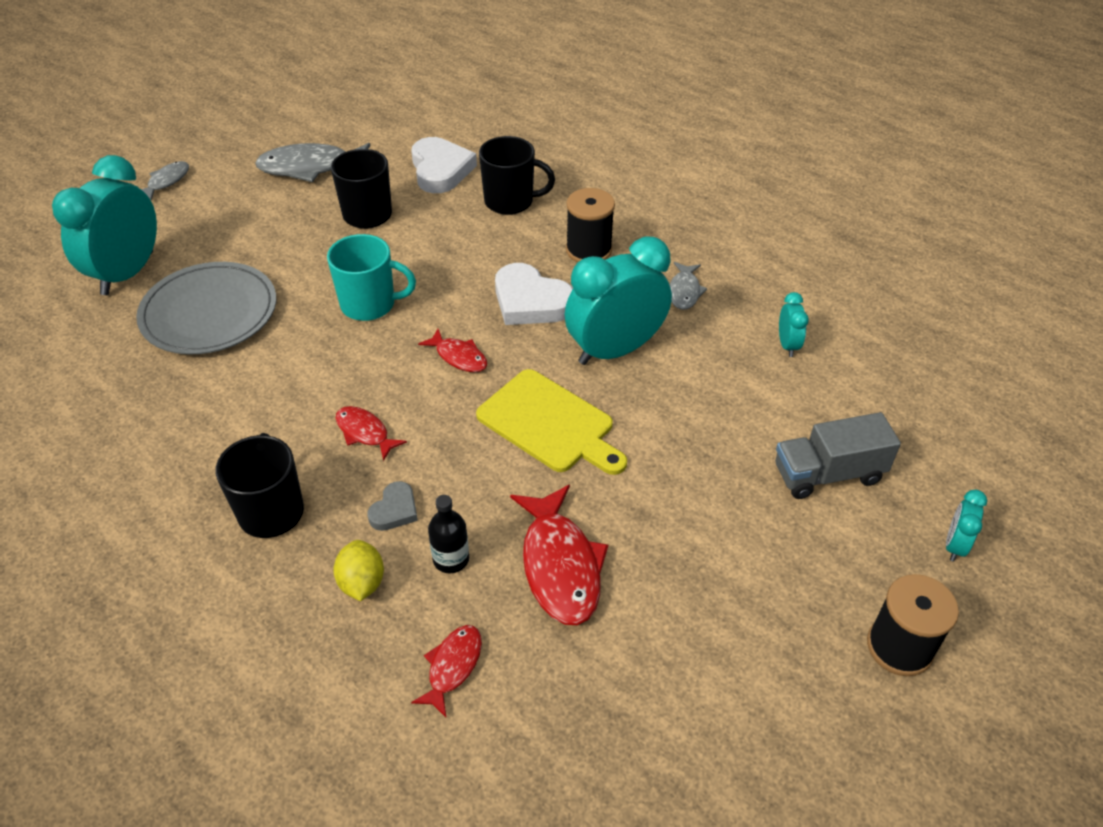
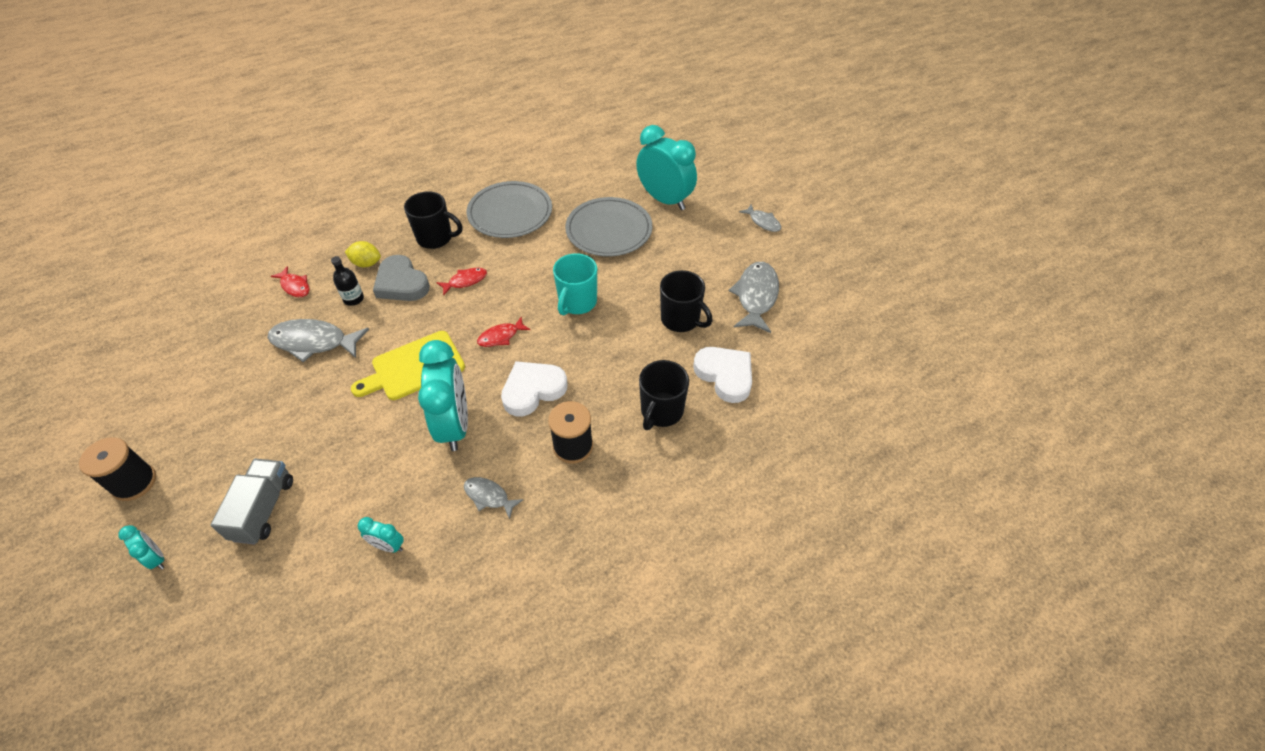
camera: 110 degrees right, 5 degrees up
grey heart [368,481,418,531] -> grey heart [373,255,430,301], size x1.88
white heart [411,137,477,193] -> white heart turned 135 degrees counterclockwise [693,347,752,403]
red fish [510,485,608,625] -> grey fish [267,319,369,362]
none -> grey plate [467,181,552,238]

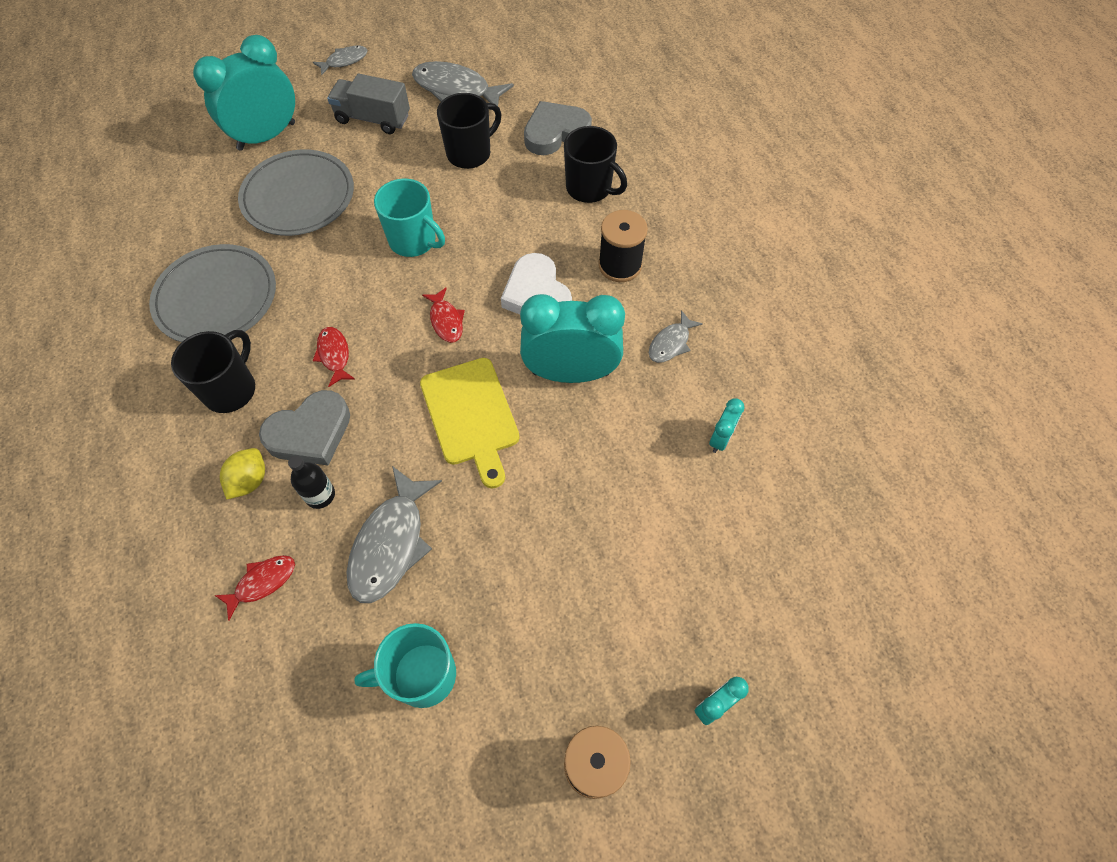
camera: 80 degrees left, 10 degrees up
grey truck [211,459,293,545] -> grey truck moved to [327,74,410,134]
white heart [693,347,752,403] -> grey heart [524,101,592,155]
none -> turquoise mug [354,623,456,708]

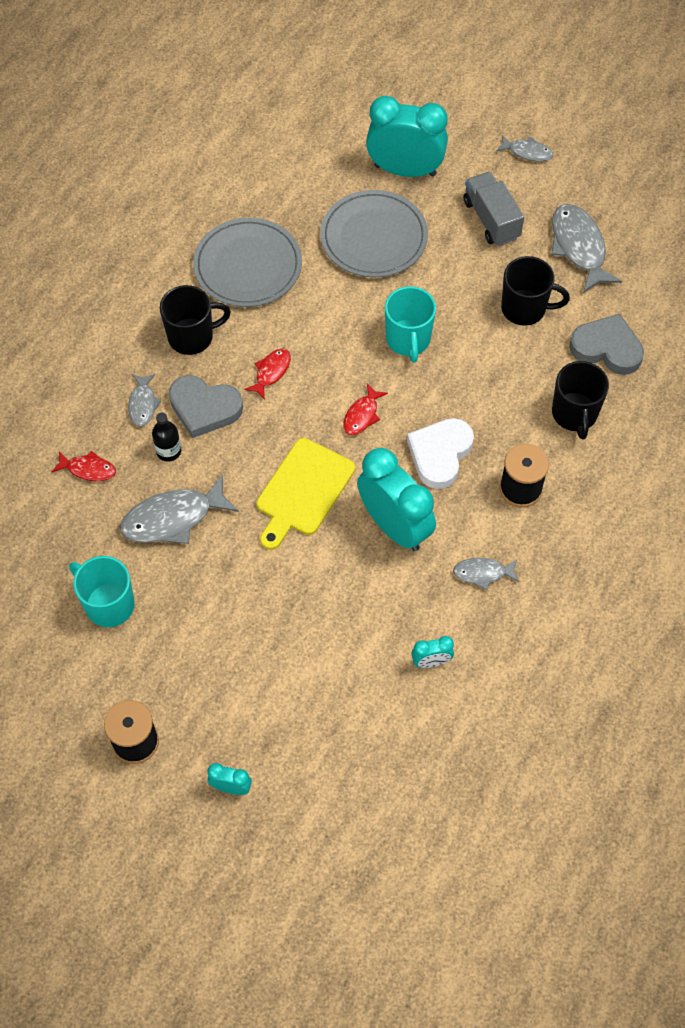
camera: 50 degrees right, 0 degrees up
yellow lemon [220,448,265,500] -> grey fish [128,374,162,427]

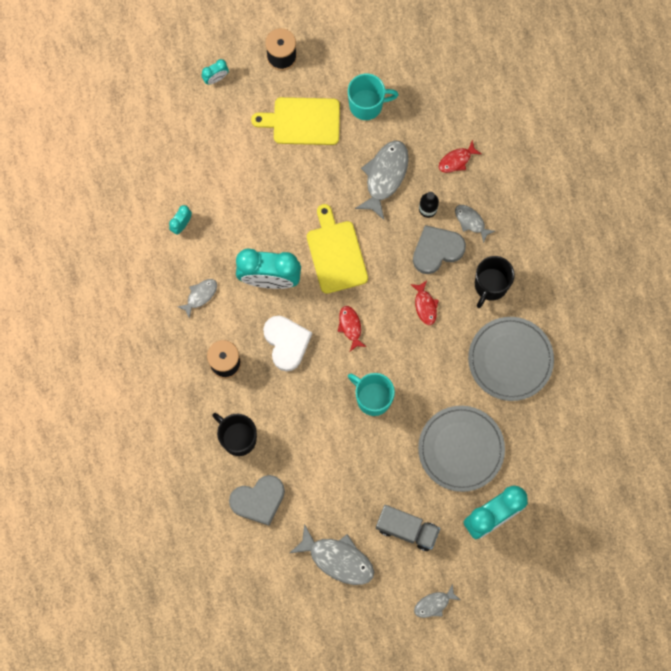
camera: 135 degrees right, 15 degrees up
black mug [501,256,570,326] -> none
none -> yellow cutting board [251,97,340,145]

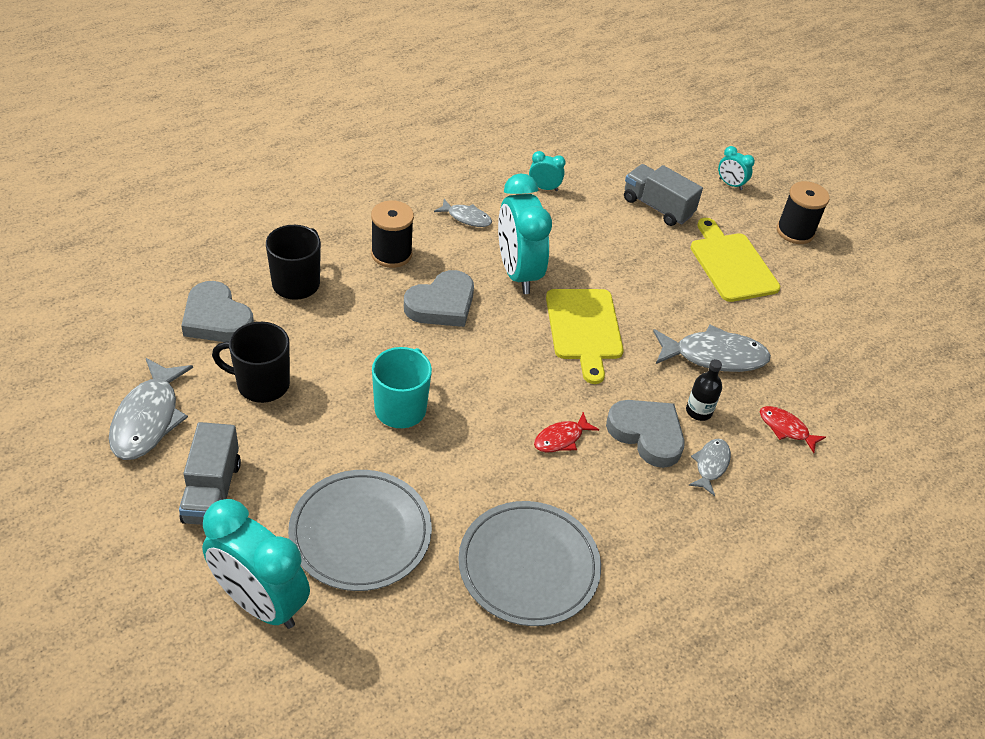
camera: 65 degrees right, 30 degrees down
white heart [263,316,312,371] -> grey heart [404,270,474,327]
yellow cutting board [307,204,368,294] -> yellow cutting board turned 120 degrees clockwise [546,289,623,384]
red fish [338,306,367,351] -> none
turquoise mug [348,74,398,120] -> none
grey fish [414,584,460,618] -> none
black mug [475,256,515,308] -> black mug moved to [212,322,290,403]
none -> grey truck [624,164,703,226]

